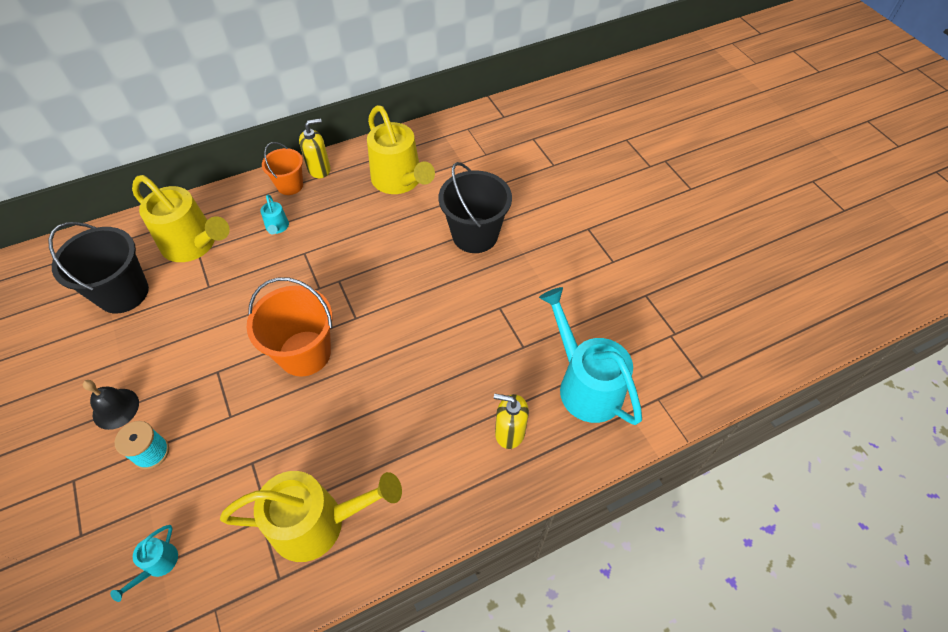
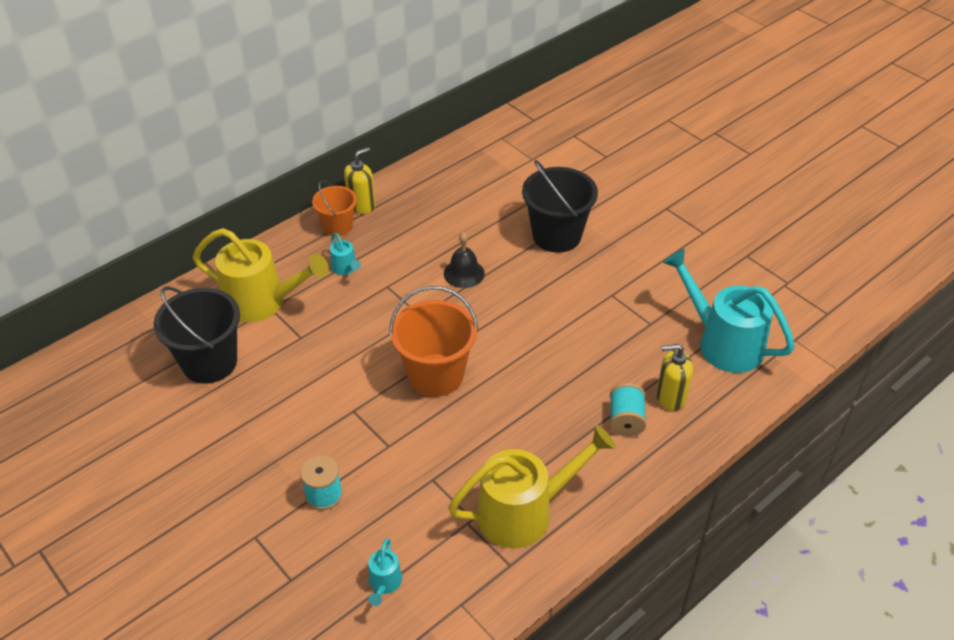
camera: 15 degrees left, 10 degrees down
black bell [83,380,139,430] -> black bell moved to [444,232,485,288]
yellow watering can [367,105,435,194] -> none
none -> turquoise spool [610,383,646,436]

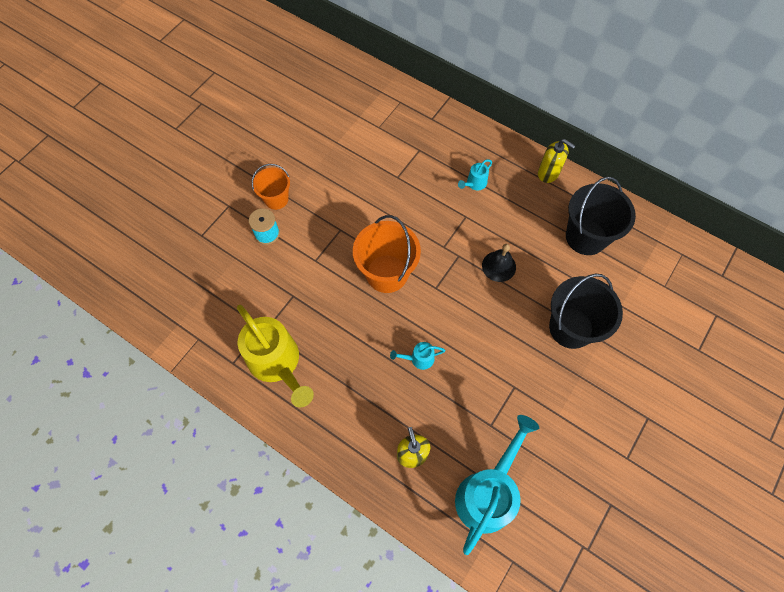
camera: 75 degrees right, 20 degrees up
black bucket [153,286,240,384] -> black bucket moved to [566,177,636,255]
yellow watering can [193,228,329,322] -> none
orange bucket [312,180,357,236] -> orange bucket moved to [252,164,290,210]
turquoise watering can [368,538,402,606] -> turquoise watering can moved to [390,342,446,370]
turquoise spool [610,383,646,436] -> none

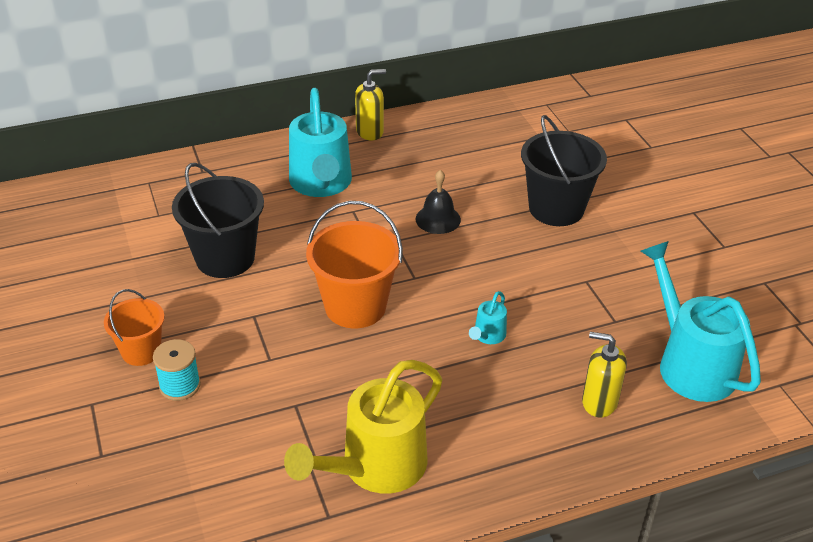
camera: 55 degrees left, 25 degrees down
yellow watering can [237,305,314,407] -> yellow watering can turned 135 degrees clockwise [284,360,442,494]
turquoise watering can [458,159,492,190] -> turquoise watering can [289,88,352,197], size x2.29
black bucket [566,177,636,255] -> black bucket moved to [172,163,264,278]

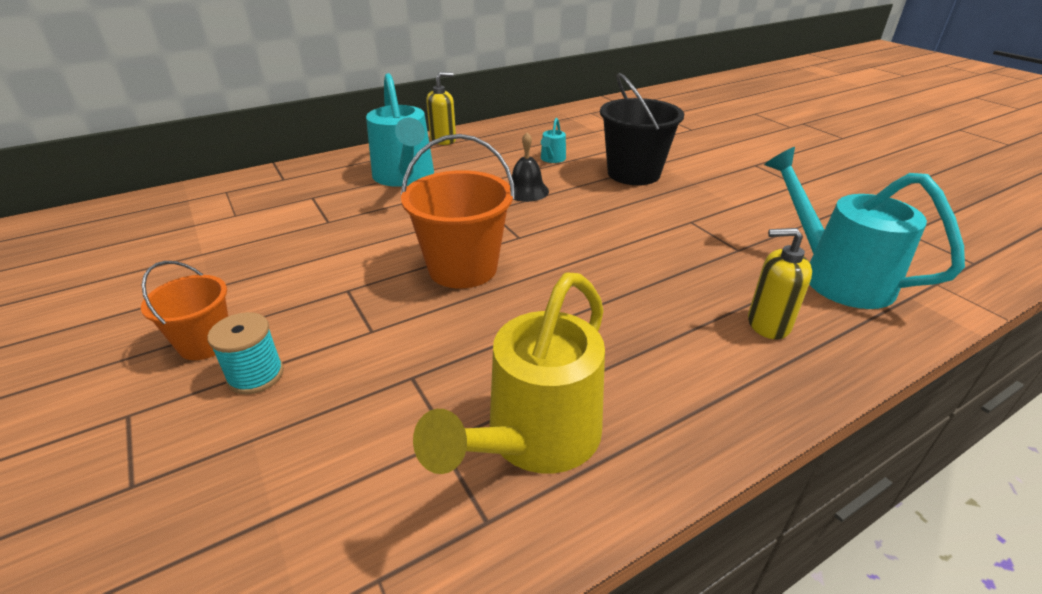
camera: 10 degrees left, 5 degrees down
black bucket [172,163,264,278] -> none
turquoise watering can [469,291,507,344] -> turquoise watering can moved to [541,118,566,163]

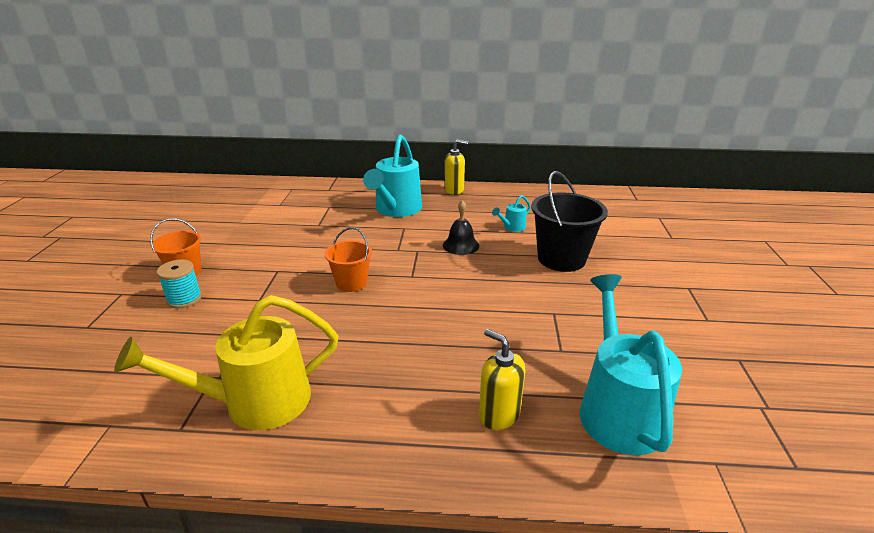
camera: 35 degrees right, 5 degrees down
orange bucket [401,134,515,289] -> orange bucket [325,227,372,292], size x0.60

